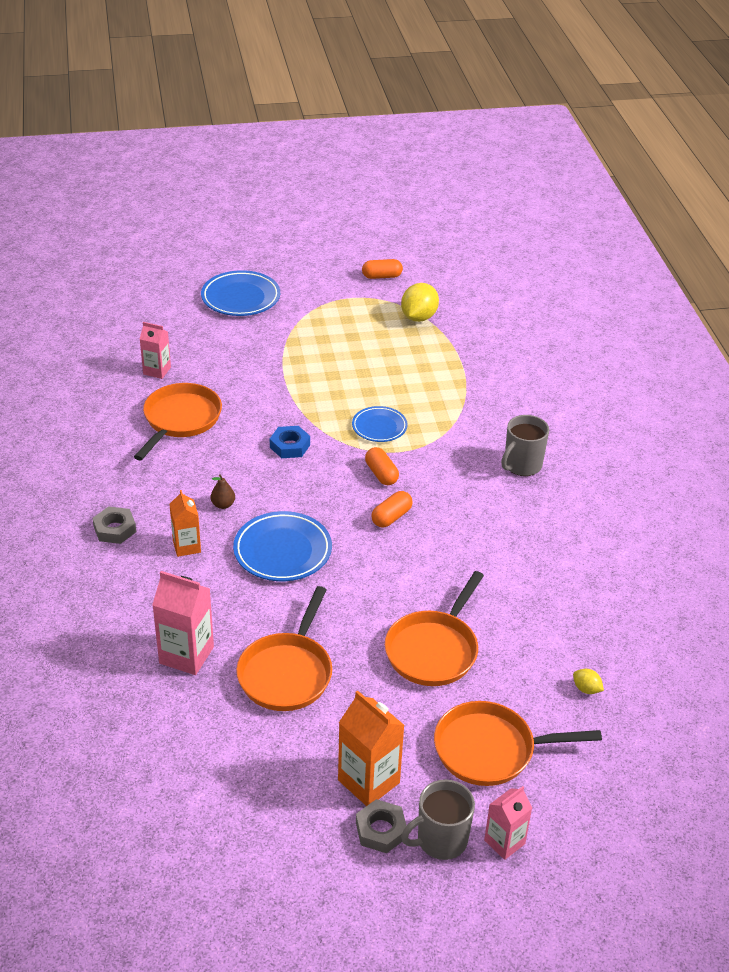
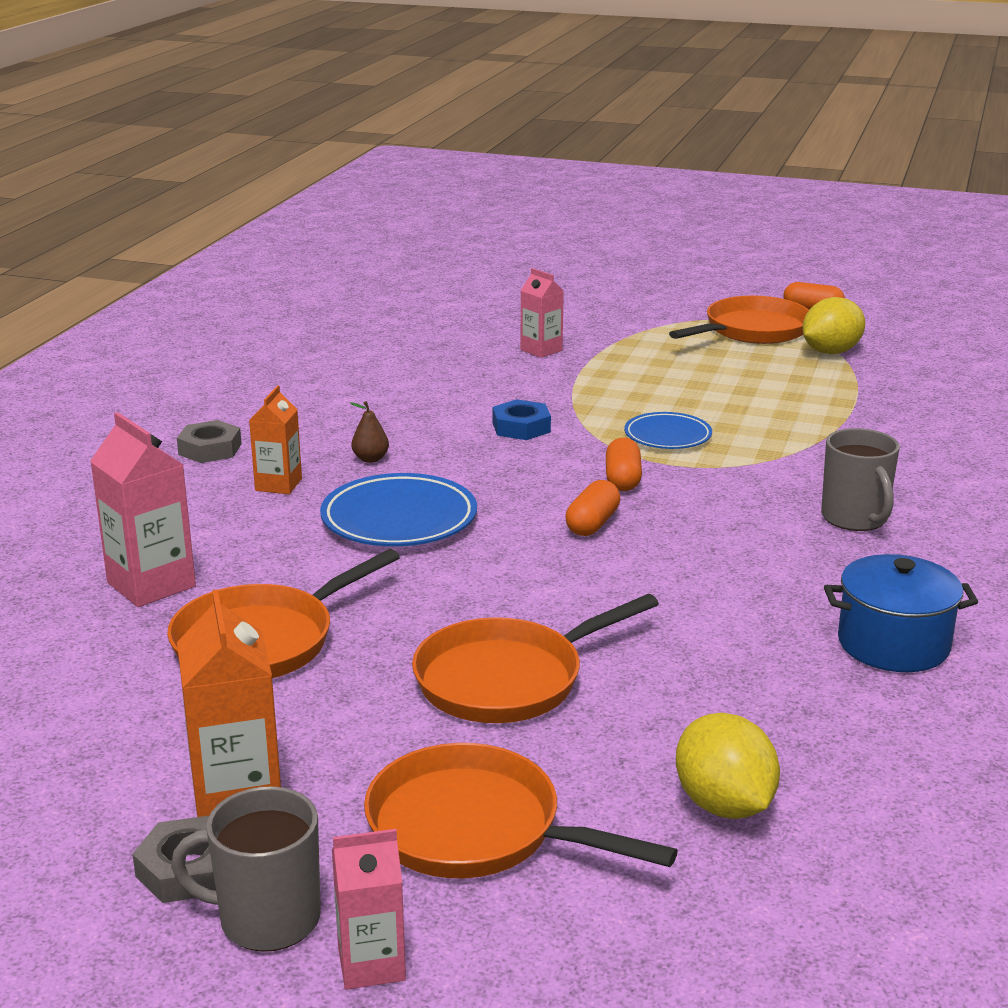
camera: 30 degrees right, 15 degrees down
orange pan [134,383,222,461] -> orange pan moved to [669,296,809,344]
pink carton [140,322,171,379] -> pink carton moved to [520,268,564,358]
blue plate [201,270,280,316] -> none
orange capsule [371,491,413,528] -> orange capsule turned 45 degrees counterclockwise [565,480,620,536]
grey mug [501,415,549,476] -> grey mug turned 90 degrees counterclockwise [821,428,900,531]
yellow lemon [573,669,604,694] -> yellow lemon [676,713,780,819], size x2.04
none -> blue pot [824,554,978,672]

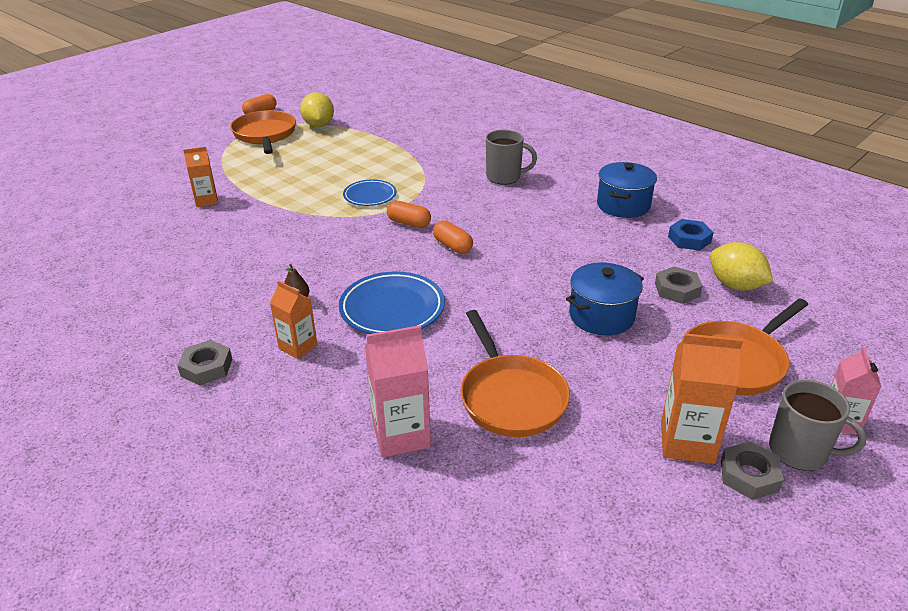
camera: 65 degrees left, 10 degrees up
grey mug [171,786,321,952] -> grey mug turned 90 degrees counterclockwise [769,380,867,471]
orange pan [412,594,659,723] -> blue pot [566,262,644,335]
blue nut [492,399,551,440] -> blue nut moved to [668,219,714,251]
pink carton [520,268,564,358] -> orange carton [183,147,218,207]
yellow lemon [676,713,780,819] -> yellow lemon turned 45 degrees clockwise [710,242,773,291]
none -> grey nut [655,266,702,304]

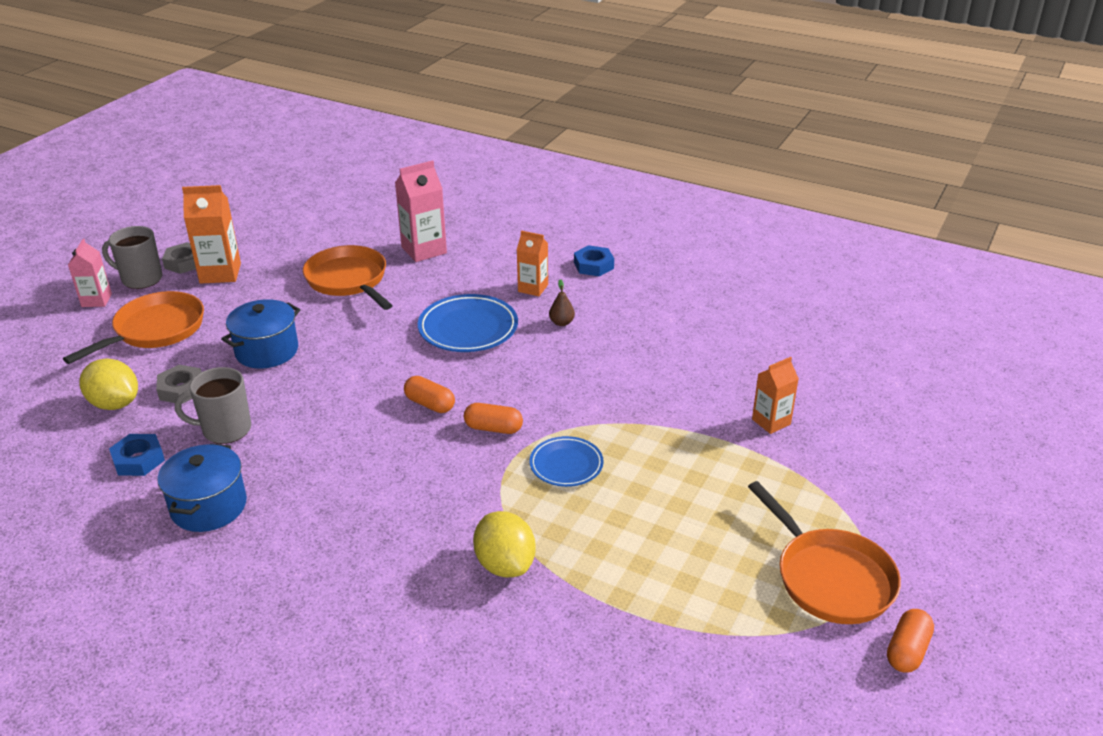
camera: 165 degrees right, 0 degrees up
grey nut [177,340,232,386] -> blue nut [574,245,614,277]
yellow lemon [300,92,334,127] -> yellow lemon moved to [473,511,536,577]
grey mug [486,130,537,185] -> grey mug moved to [175,367,251,444]

